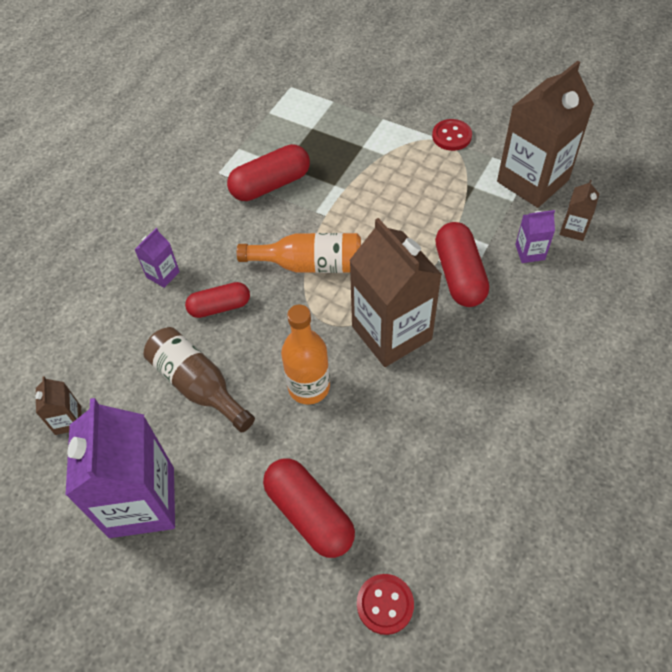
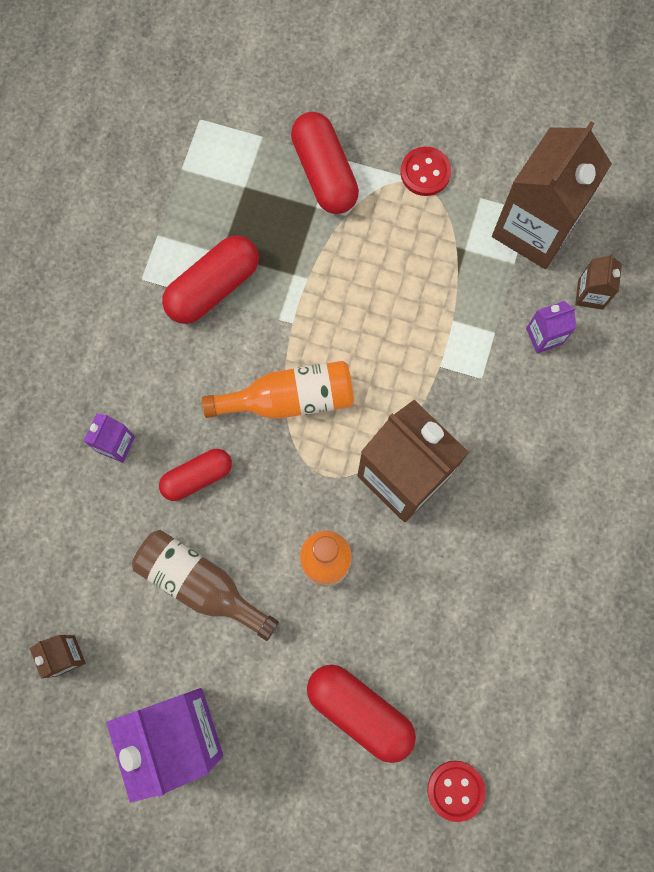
camera: 15 degrees left, 20 degrees up
red capsule [435,222,489,307] -> red capsule moved to [291,112,359,214]

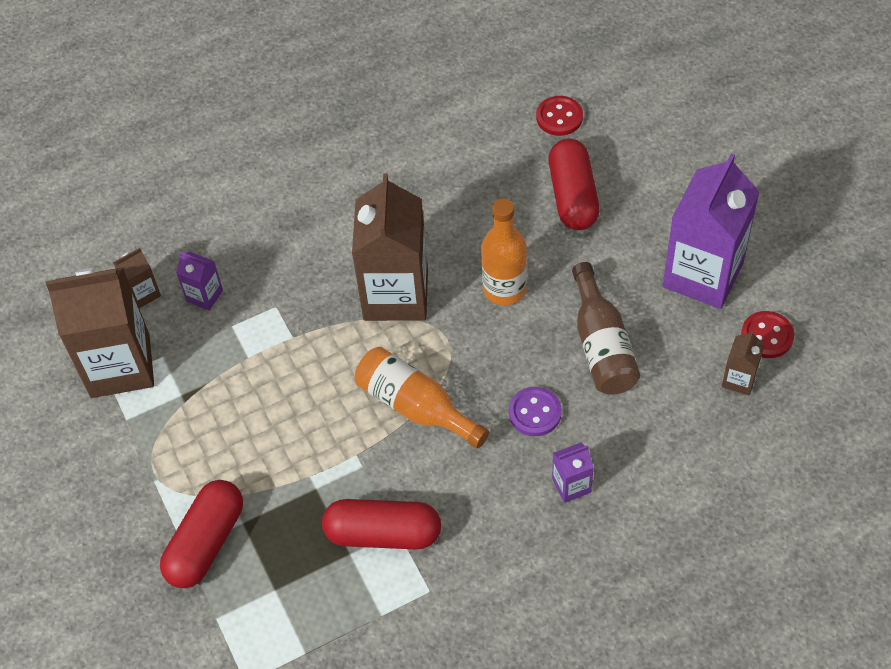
camera: 130 degrees left, 20 degrees down
red capsule [159,449,232,501] -> purple button [509,387,562,436]
red button [400,146,451,196] -> red button moved to [741,311,794,358]

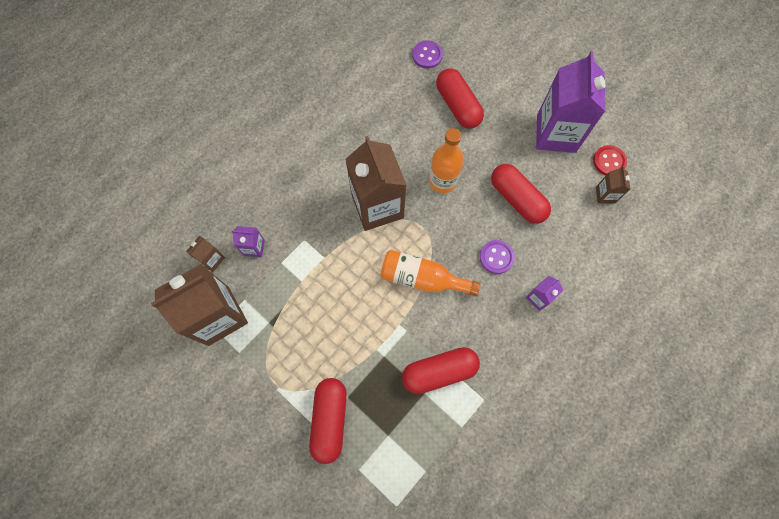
camera: 25 degrees left, 15 degrees up
red button [536,96,583,136] -> purple button [412,40,443,69]
brown bottle [572,262,640,395] -> red capsule [491,164,551,224]

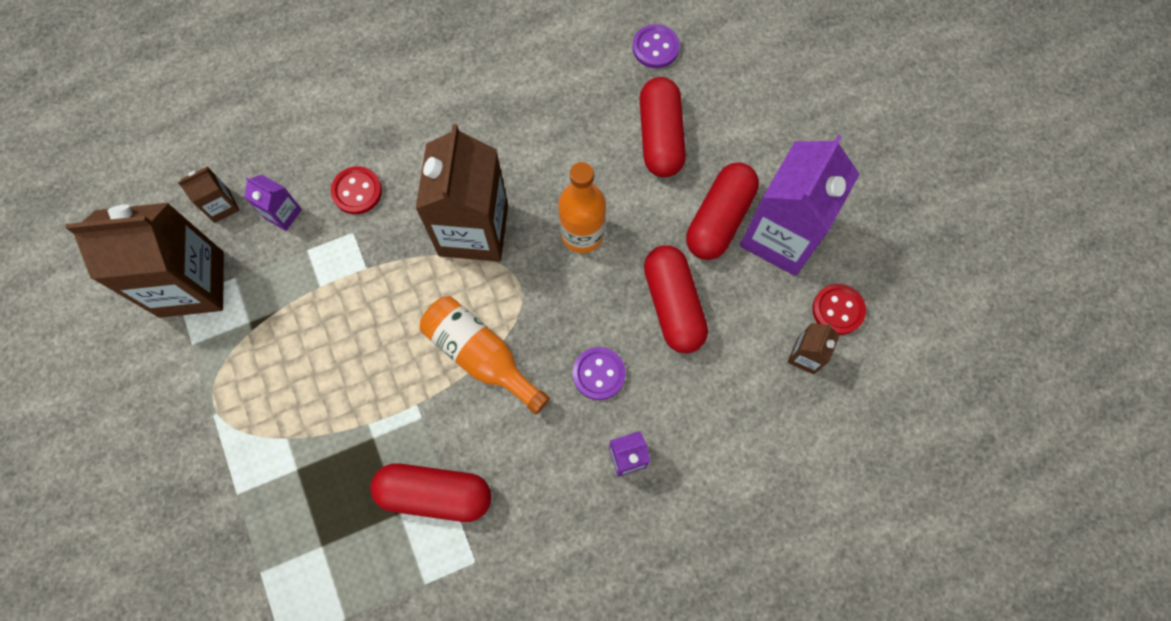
camera: 25 degrees right, 0 degrees up
red capsule [309,378,347,464] -> red capsule moved to [686,162,759,260]
none -> red button [331,166,382,214]

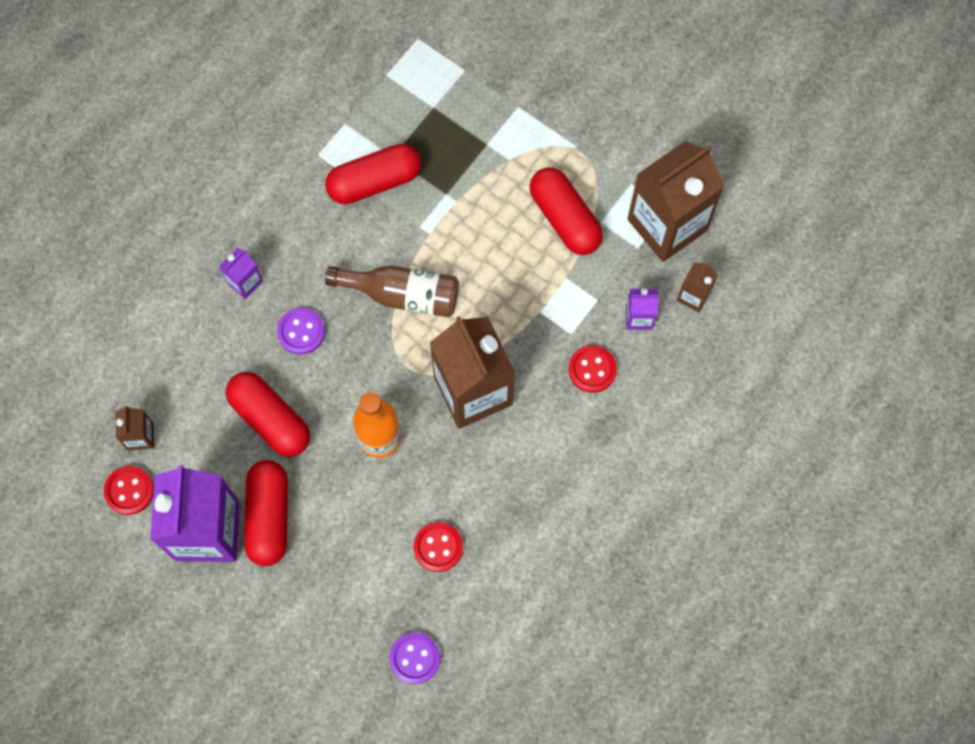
camera: 150 degrees right, 0 degrees up
orange bottle [420,296,550,414] -> brown bottle [325,265,459,317]
red capsule [640,77,686,177] -> red capsule moved to [529,167,603,255]
none -> red button [414,522,463,572]

